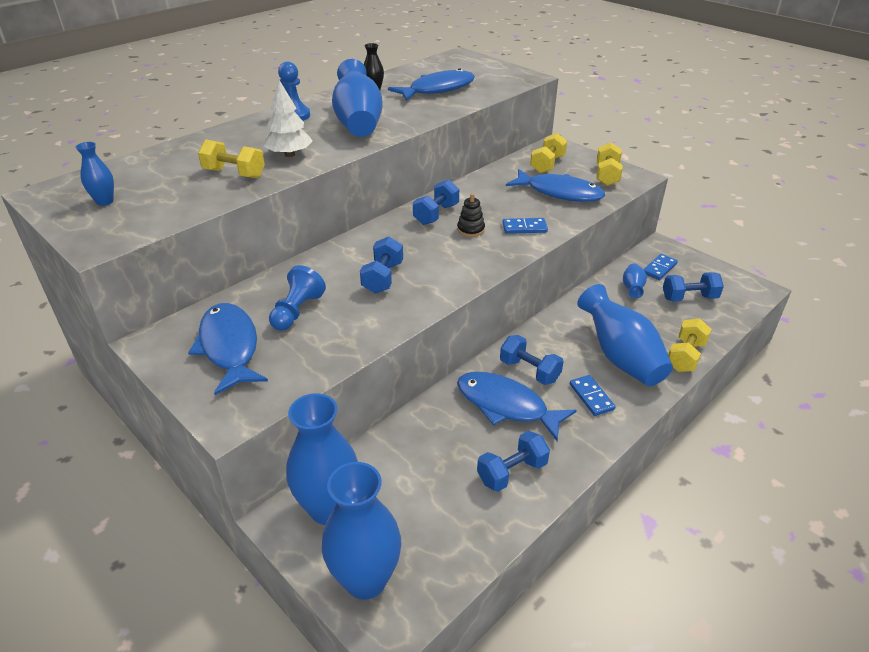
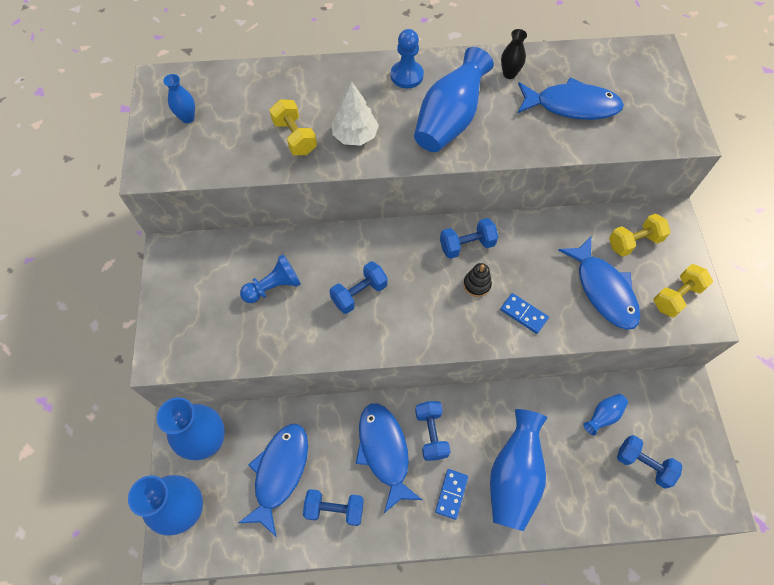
camera: 40 degrees right, 25 degrees up
blue fish [188,303,268,395] -> blue fish moved to [239,424,308,537]
blue domino [643,254,678,280] -> none
yellow dumbbell [668,319,711,372] -> none

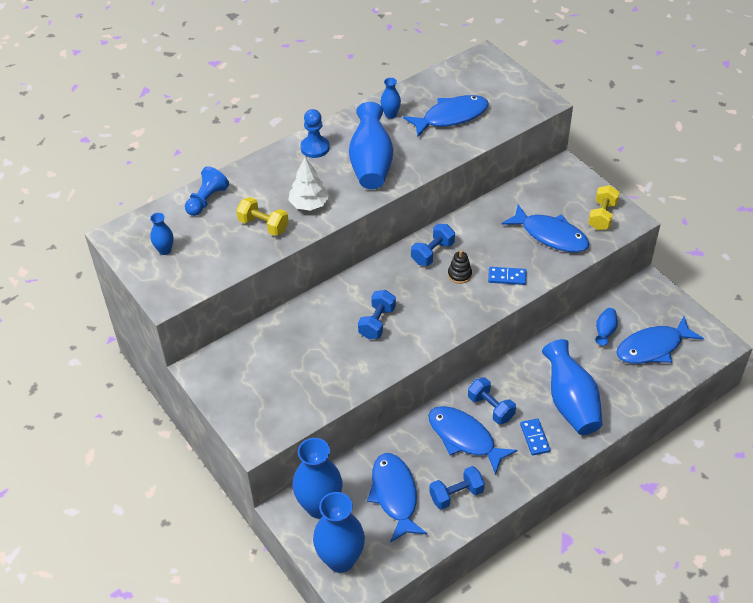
camera: 30 degrees left, 15 degrees down
blue pawn [240,254,301,303] -> blue pawn moved to [185,166,229,216]
black vase [501,29,527,79] -> blue vase [380,78,401,119]
yellow dumbbell [609,214,670,257] -> none
blue dumbbell [617,435,682,489] -> blue fish [616,316,704,364]

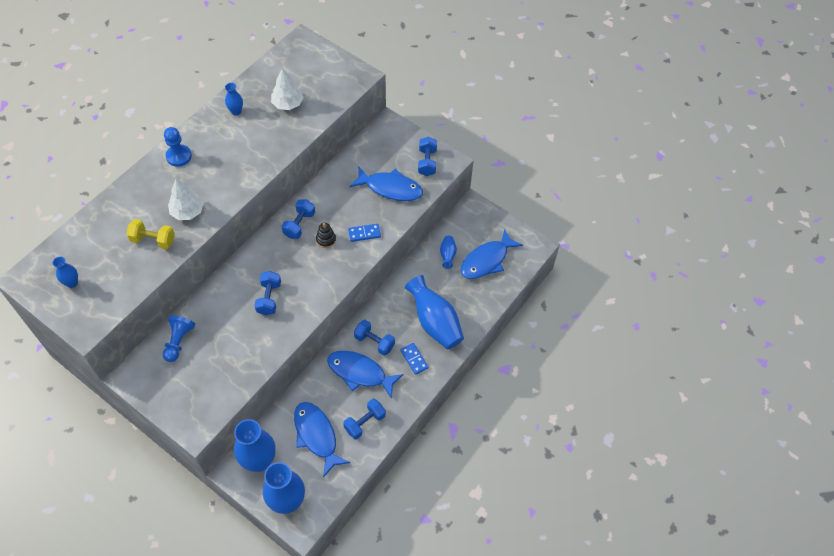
camera: 20 degrees left, 10 degrees up
blue pawn [185,166,229,216] -> blue pawn moved to [163,315,195,362]
blue vase [349,102,393,189] -> none
blue fish [403,95,489,137] -> white tree [271,68,303,110]
yellow dumbbell [588,185,620,230] -> blue dumbbell [418,137,437,176]

